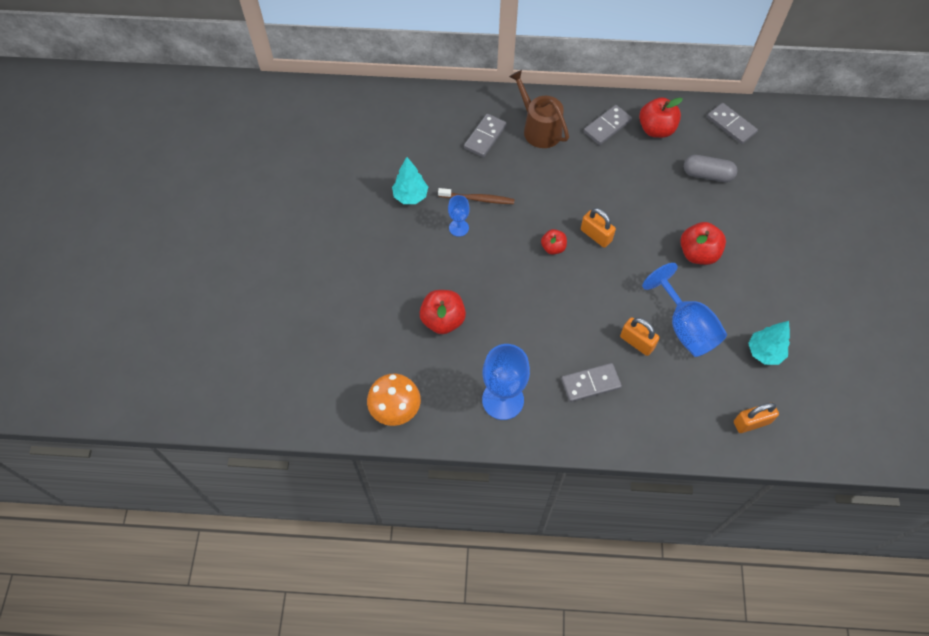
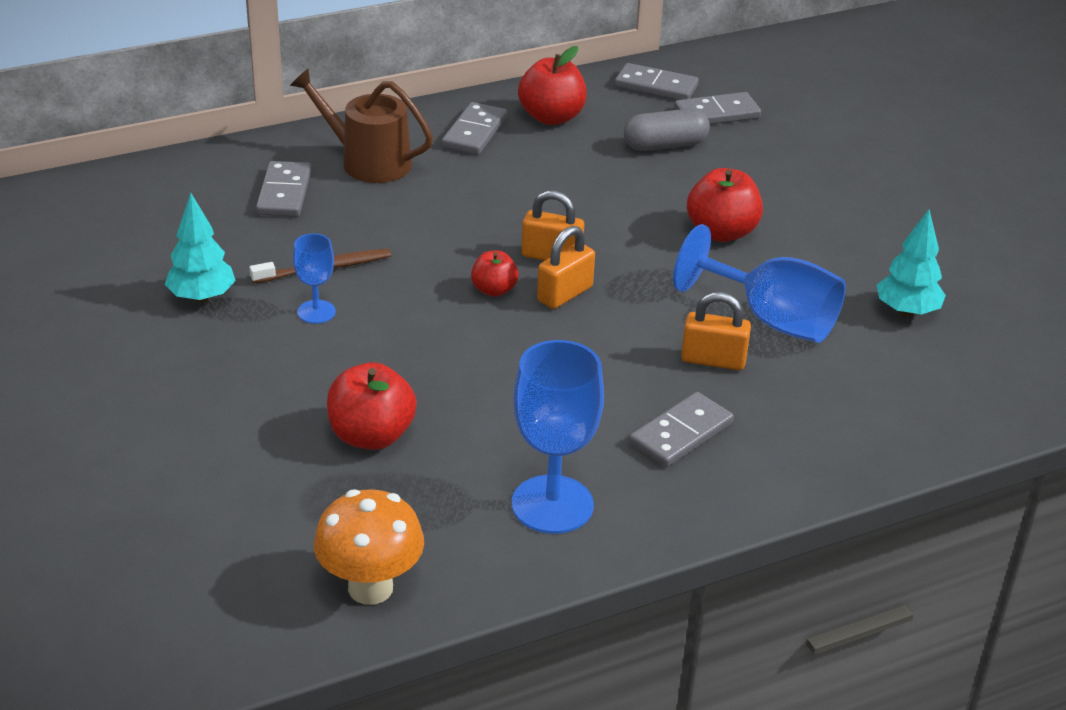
camera: 30 degrees left, 25 degrees down
orange padlock [734,402,779,433] -> orange padlock moved to [537,226,595,309]
none -> grey domino [674,92,761,124]

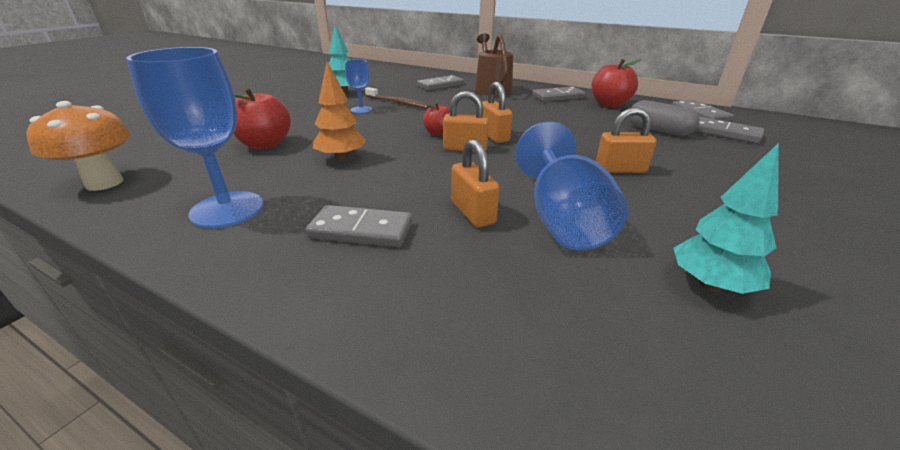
camera: 55 degrees right, 5 degrees down
red apple [687,168,763,242] -> orange padlock [596,107,657,173]
none -> orange tree [313,62,366,161]

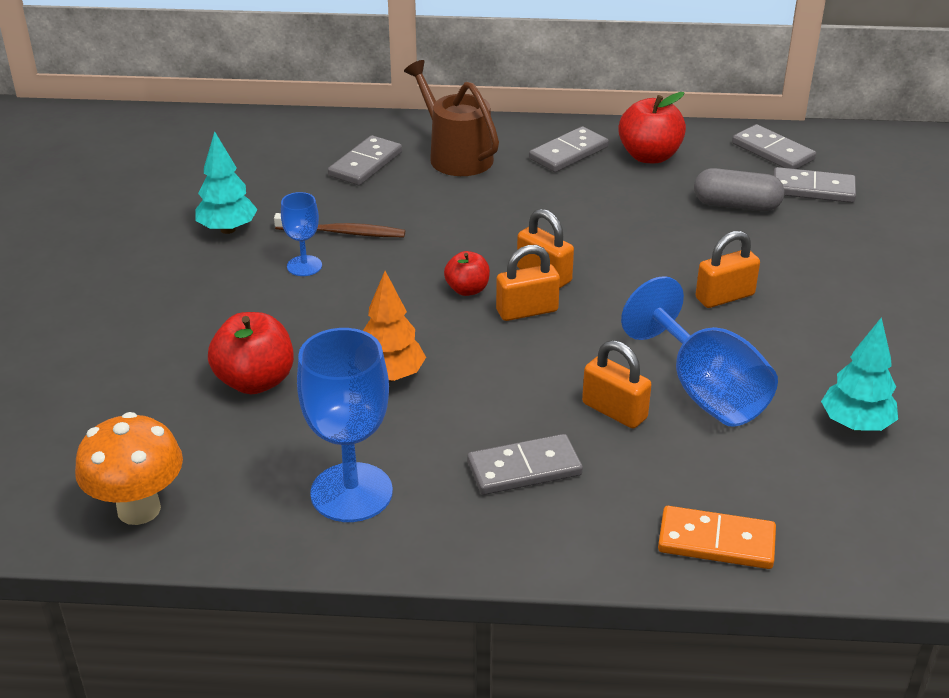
camera: 25 degrees left, 5 degrees up
none -> orange domino [658,506,776,569]

